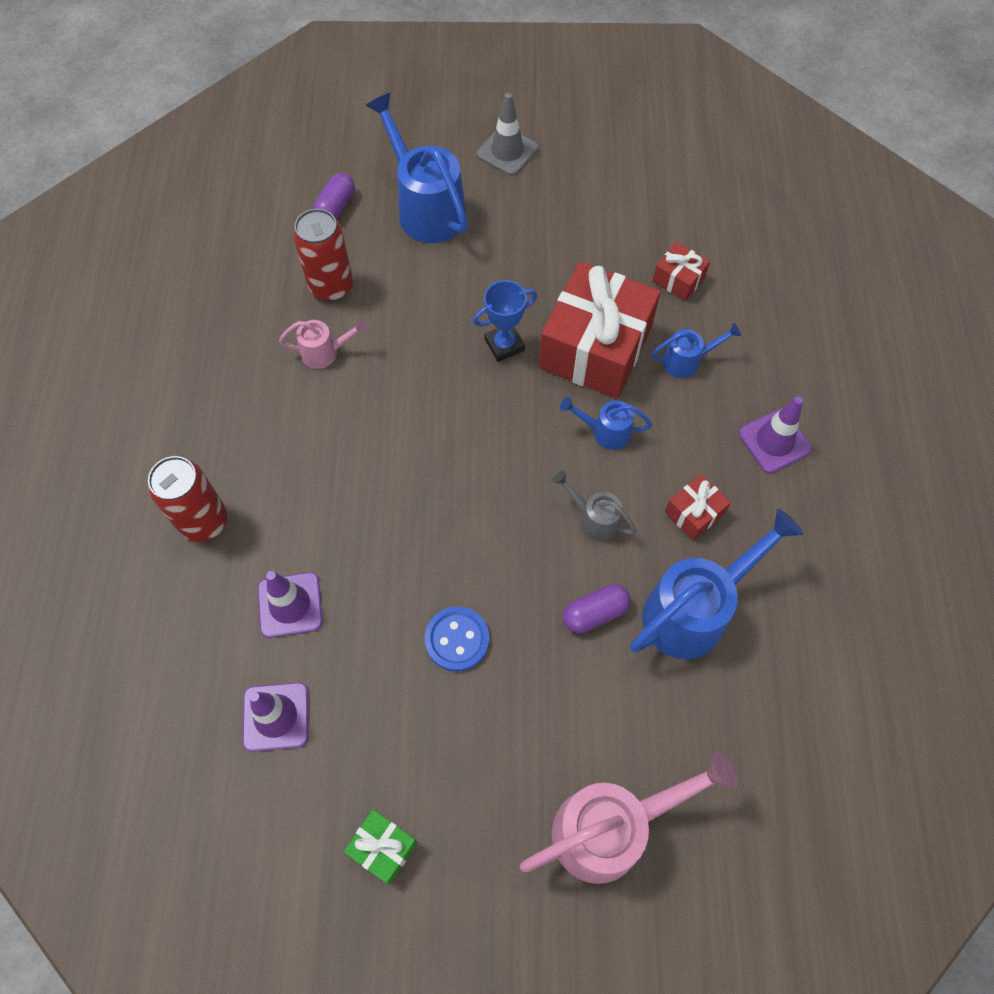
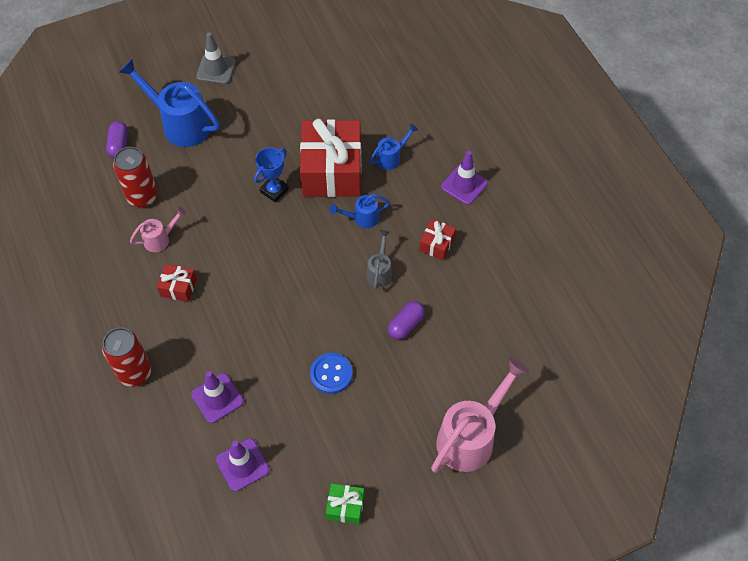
camera: 25 degrees left, 5 degrees down
grey watering can [552,471,637,542] -> grey watering can turned 90 degrees clockwise [366,230,392,290]
blue watering can [630,509,803,660] -> none
red gift [652,242,710,301] -> red gift moved to [157,264,197,302]

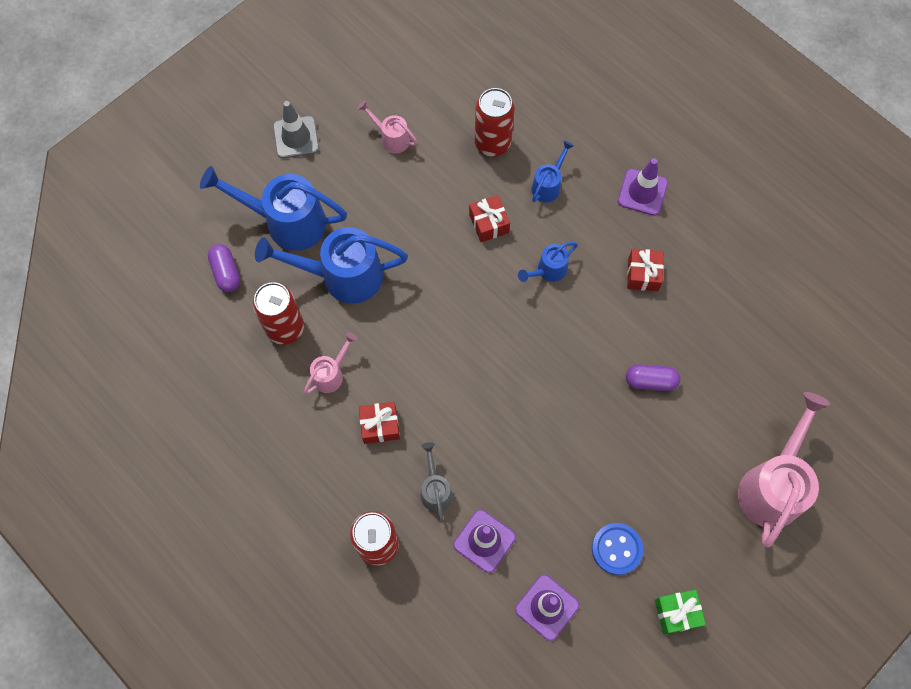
camera: 20 degrees left, 10 degrees up
blue trophy [254,147,289,203] -> none
red gift [300,119,361,197] -> red gift [469,195,510,242], size x0.44
blue button [310,353,352,394] -> blue button moved to [592,523,643,575]
grey watering can [366,230,392,290] -> grey watering can moved to [421,442,453,522]
purple capsule [388,301,425,340] -> purple capsule turned 75 degrees clockwise [626,364,680,391]
none -> blue watering can [255,227,408,304]
none -> pink watering can [357,100,418,153]
none -> red can [474,88,515,157]

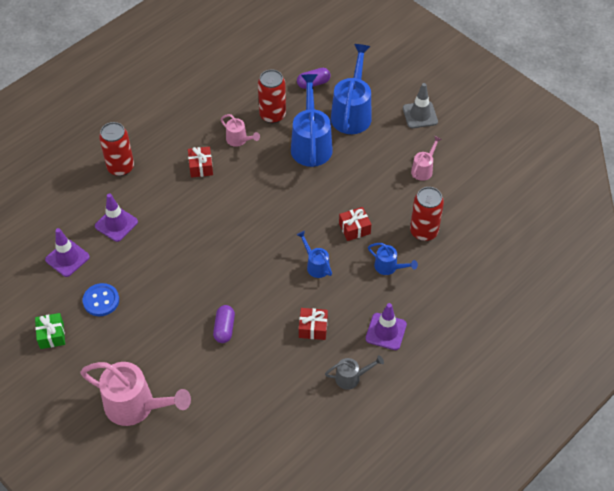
camera: 90 degrees right, 15 degrees down
grey watering can [421,442,453,522] -> grey watering can moved to [325,355,384,390]

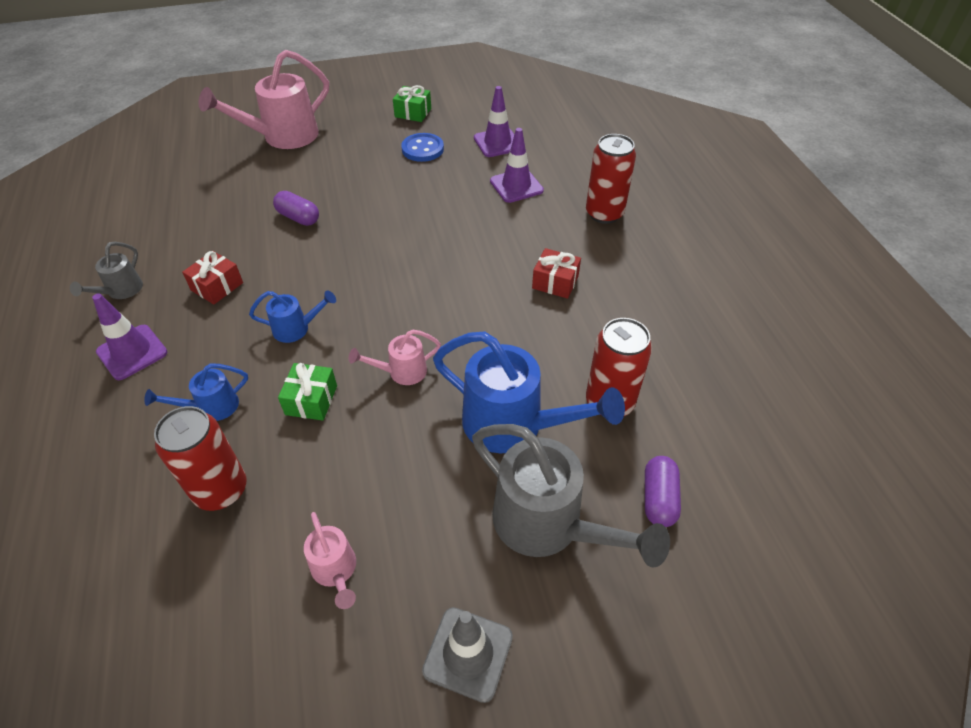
camera: 120 degrees right, 5 degrees down
pink watering can [221,114,260,147] -> pink watering can moved to [349,329,441,385]
blue watering can [331,44,372,134] -> grey watering can [472,424,670,568]
red gift [339,207,371,241] -> green gift [278,363,337,421]

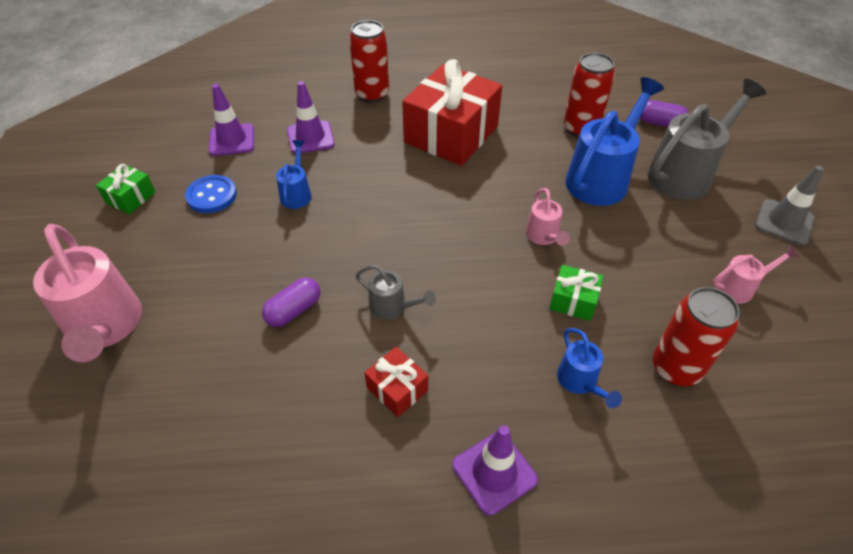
camera: 80 degrees left, 0 degrees up
grey watering can [70,242,143,299] -> grey watering can moved to [356,265,436,320]
blue watering can [249,290,336,343] -> blue watering can moved to [276,140,312,209]
red gift [532,248,581,299] -> red gift [402,59,502,166], size x2.25

